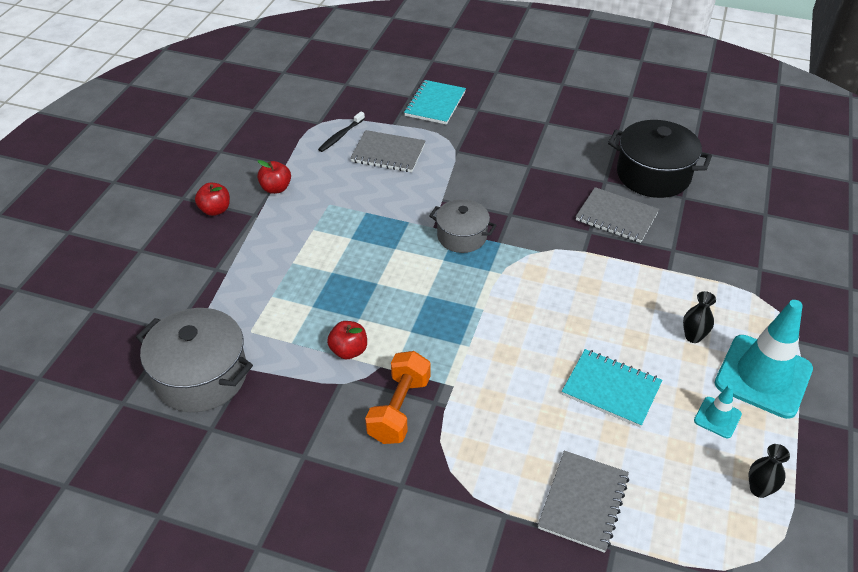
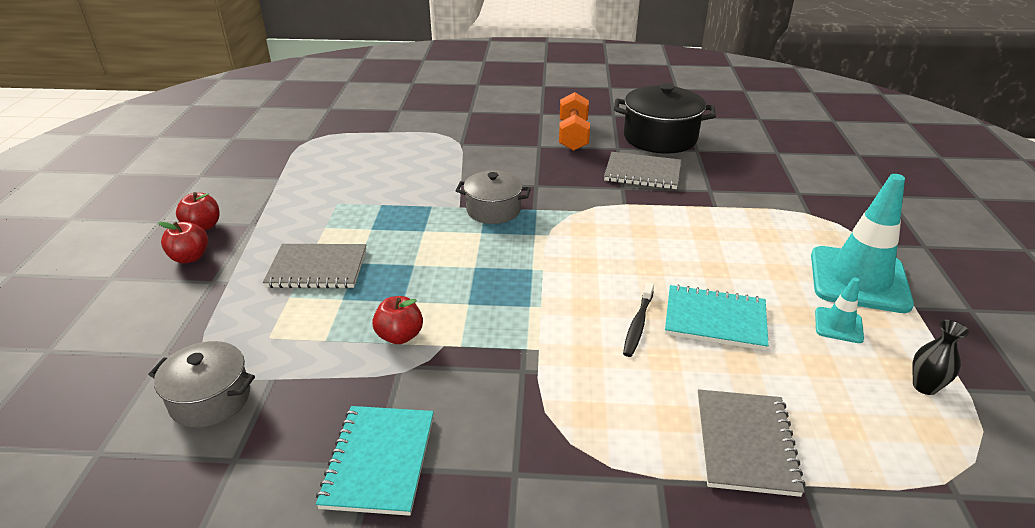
camera: 15 degrees left, 10 degrees down
grey pot [136,308,253,412] -> grey pot [148,341,255,428], size x0.63
red apple [257,160,291,194] -> red apple moved to [158,222,208,263]
black toothbrush [318,112,365,152] -> black toothbrush moved to [623,282,654,357]
grey notebook [350,130,426,172] -> grey notebook moved to [263,244,366,289]
orange dumbbell [365,351,431,444] -> orange dumbbell moved to [559,92,590,151]
turquoise notebook [404,80,466,125] -> turquoise notebook moved to [316,406,434,516]
black vase [683,291,716,343] -> none

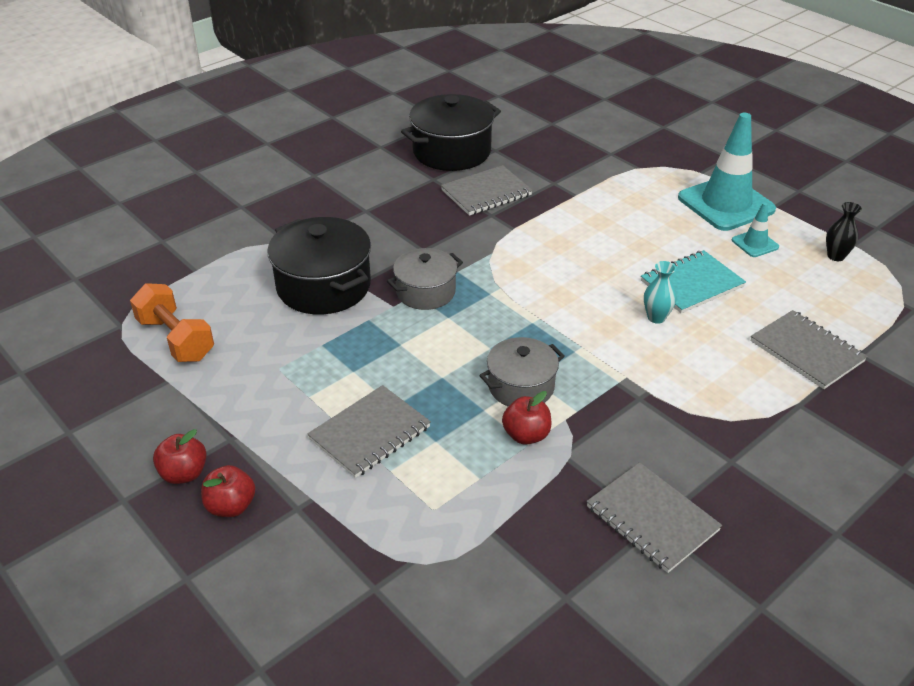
camera: 45 degrees left, 5 degrees up
grey pot [148,341,255,428] -> grey pot moved to [479,337,565,406]
turquoise notebook [316,406,434,516] -> grey notebook [587,462,722,573]
orange dumbbell [559,92,590,151] -> orange dumbbell moved to [130,283,214,362]
black toothbrush [623,282,654,357] -> turquoise vase [644,261,677,324]
none -> black pot [267,217,371,315]

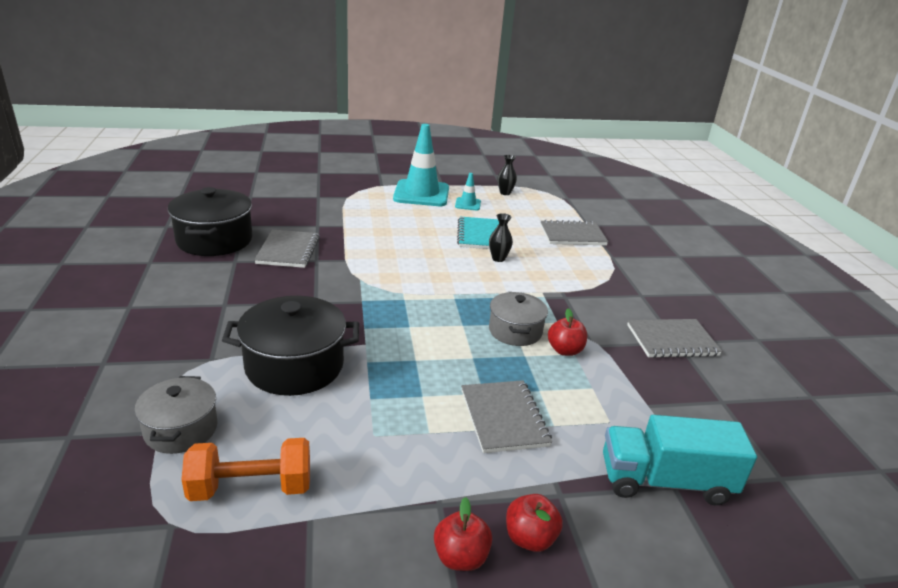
camera: 60 degrees left, 10 degrees down
grey pot [387,248,463,310] -> grey pot moved to [135,376,218,454]
turquoise vase [644,261,677,324] -> black vase [489,213,513,262]
none -> turquoise truck [603,415,757,505]

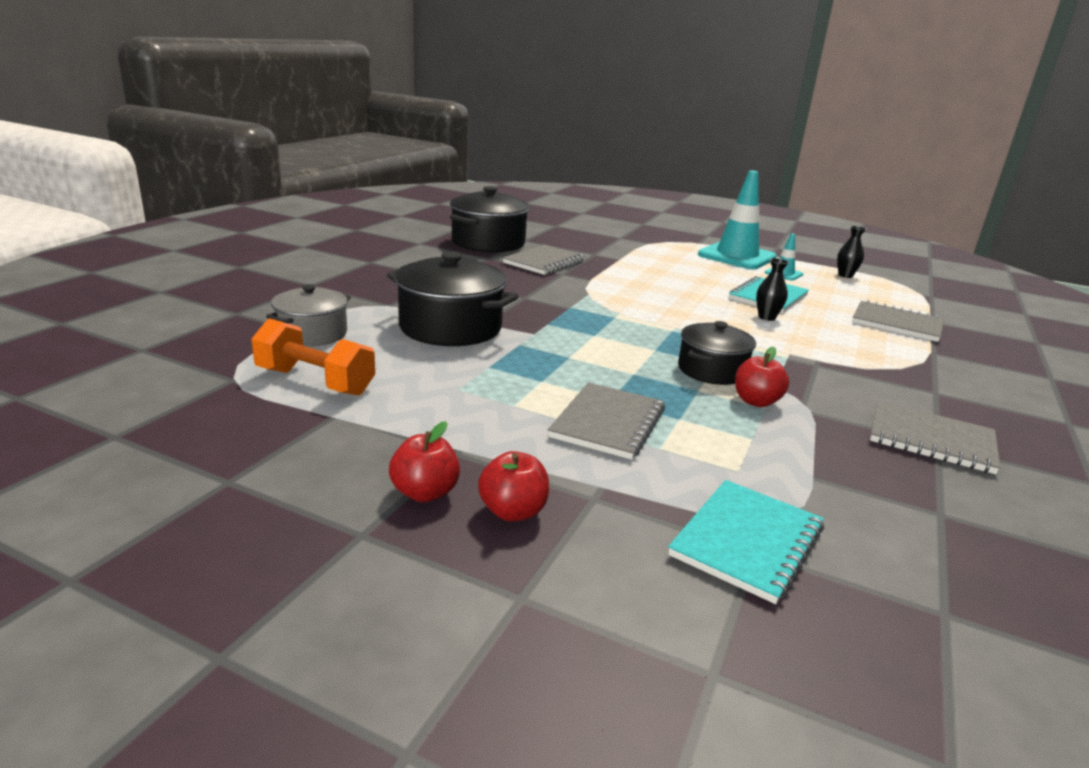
camera: 35 degrees right, 5 degrees down
grey pot [489,292,548,346] -> black pot [678,321,756,385]
turquoise truck [603,415,757,505] -> turquoise notebook [668,480,824,604]

